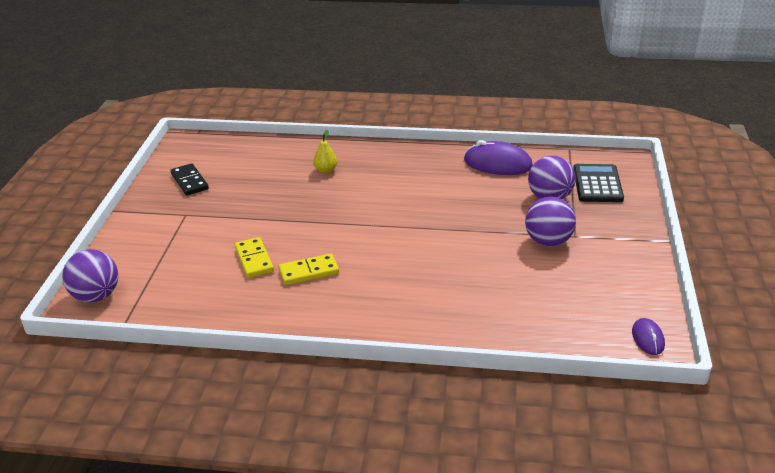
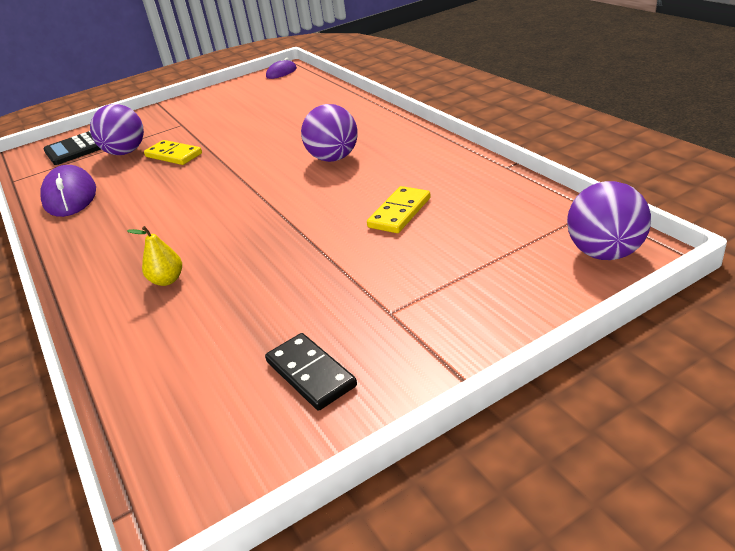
camera: 125 degrees left, 0 degrees up
black domino [170,163,209,196] -> black domino turned 60 degrees counterclockwise [265,333,357,411]
yellow domino [278,254,339,285] -> yellow domino moved to [144,140,202,165]
purple ball [525,197,576,247] -> purple ball moved to [301,104,358,162]

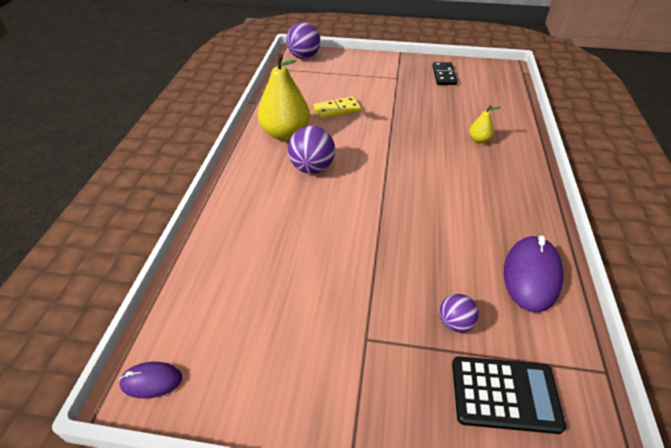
camera: 145 degrees left, 10 degrees up
purple ball [90,104,144,155] -> purple ball [439,294,479,333], size x0.59
yellow domino [144,140,202,165] -> none
none -> yellow pear [258,53,310,141]

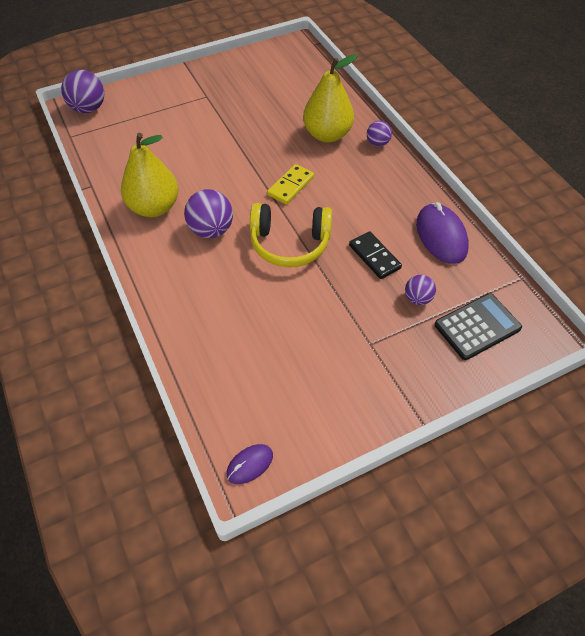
camera: 35 degrees left, 10 degrees up
yellow domino [314,97,361,119] -> yellow domino moved to [267,164,314,205]
black domino [433,62,457,85] -> black domino moved to [349,231,402,279]
yellow pear [469,105,501,143] -> yellow pear [303,54,358,143], size x2.17
none -> yellow headphones [250,203,332,267]
none -> purple ball [367,121,392,147]

